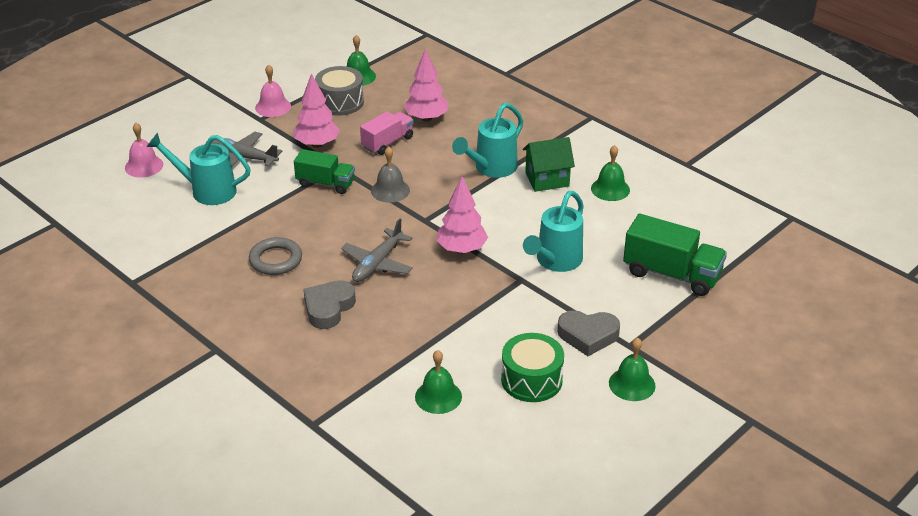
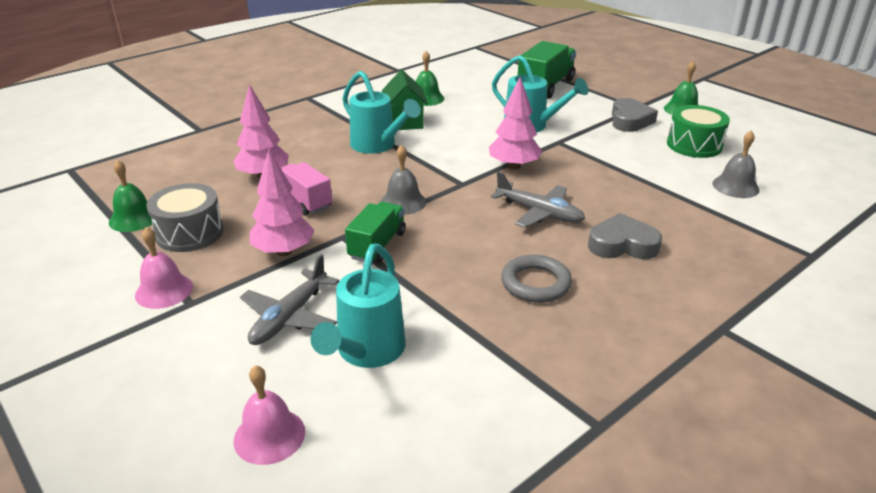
camera: 85 degrees left, 5 degrees down
grey heart [303,280,356,329] -> grey heart turned 150 degrees clockwise [588,213,662,259]
green bell [415,350,462,414] -> grey bell [712,130,760,198]

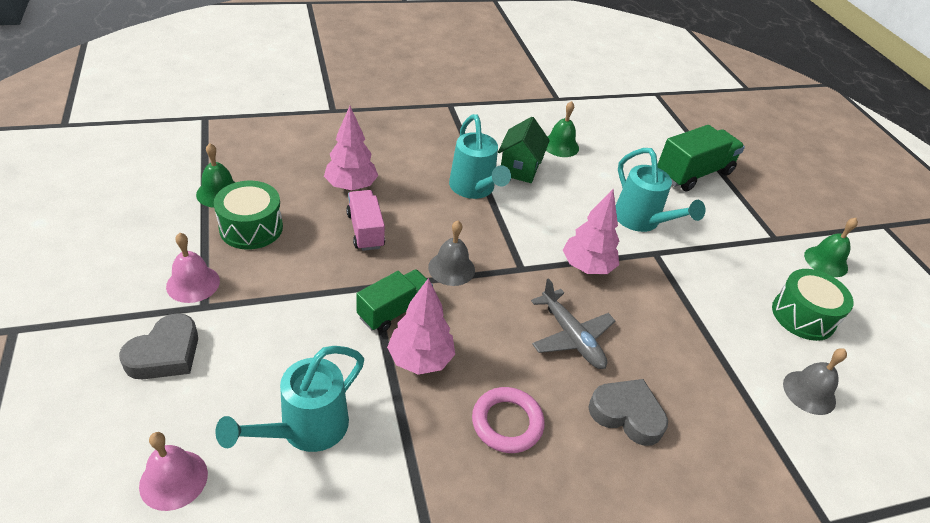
camera: 20 degrees right, 10 degrees up
grey drum [146,183,224,252] -> green drum [214,181,283,250]
grey plane [240,254,339,345] -> none
pink tree [249,149,315,256] -> pink tree moved to [387,278,455,375]
grey ring [501,255,572,303] -> pink ring [472,387,545,453]
grey heart [612,98,658,132] -> grey heart moved to [119,313,198,379]

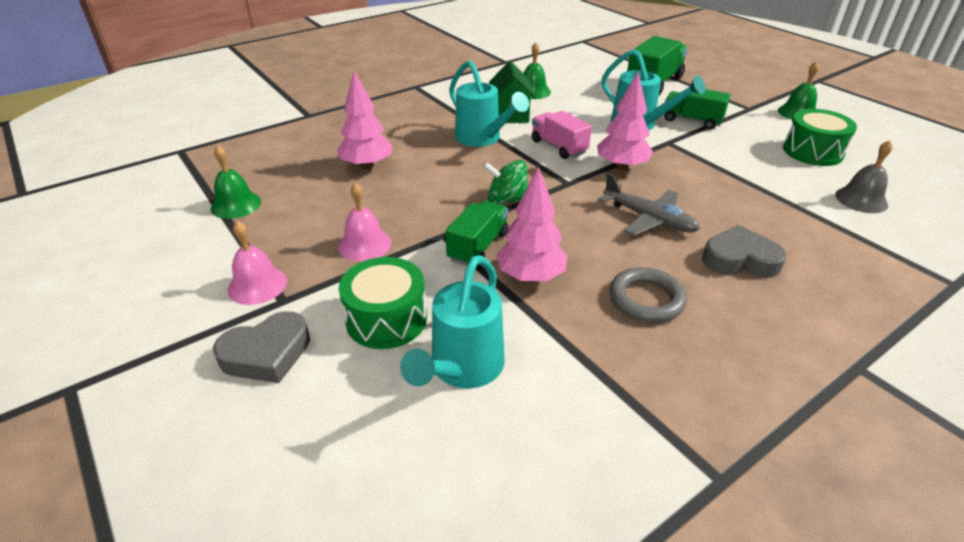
camera: 15 degrees left, 5 degrees down
grey heart [119,313,198,379] -> grey heart turned 45 degrees clockwise [213,311,310,383]
pink bell [139,432,208,511] -> pink bell moved to [338,182,391,261]
green drum [214,181,283,250] -> green drum moved to [339,257,427,349]
pink truck [346,190,385,251] -> pink truck moved to [532,111,592,159]
grey bell [428,221,475,286] -> green spinning top [483,160,528,204]
pink ring [472,387,545,453] -> grey ring [610,267,687,323]
none -> green truck [664,89,731,129]

